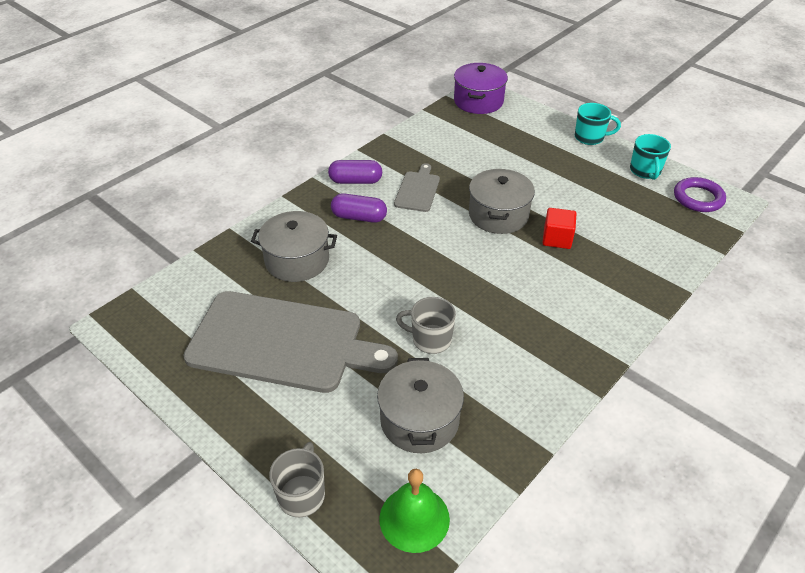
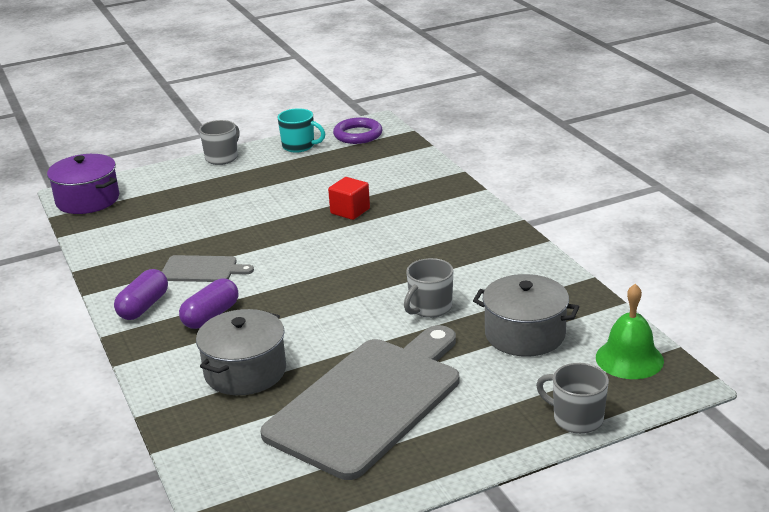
camera: 65 degrees left, 15 degrees down
grey cutting board [394,163,440,212] -> grey cutting board turned 150 degrees clockwise [162,255,254,282]
grey pot [469,169,535,234] -> none
turquoise mug [575,103,621,145] -> grey mug [199,120,240,165]

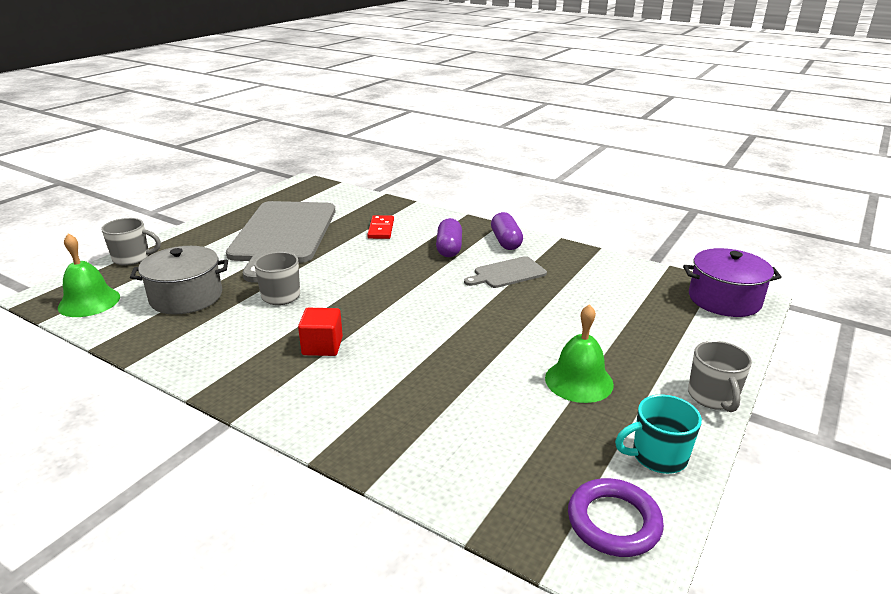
camera: 145 degrees right, 0 degrees up
grey pot [196,309,286,395] -> red domino [367,215,394,239]
red cube [328,177,370,220] -> red cube moved to [298,308,343,356]
none -> green bell [545,304,614,403]

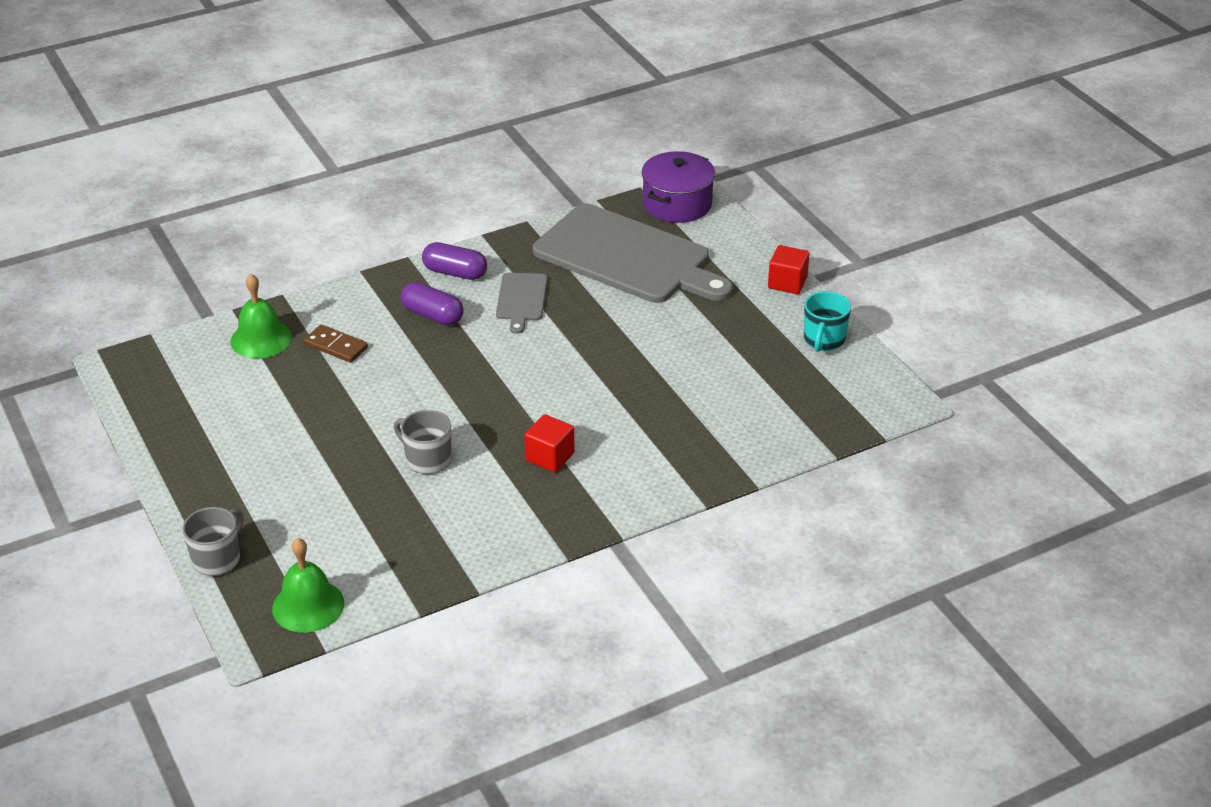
camera: 60 degrees left, 10 degrees up
grey pot [130,246,228,314] -> none
grey cutting board [226,201,335,283] -> grey cutting board moved to [533,204,733,303]
red domino [367,215,394,239] -> brown domino [304,325,368,363]
green bell [545,304,614,403] -> green bell moved to [230,274,292,359]
purple ring [568,478,664,557] -> none
grey mug [688,341,752,412] -> red cube [768,245,810,294]

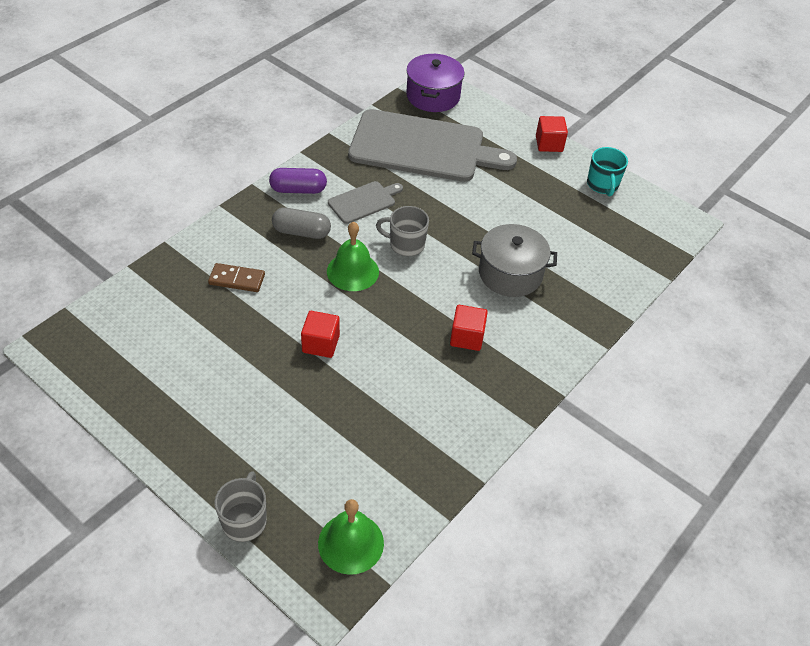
camera: 25 degrees left, 10 degrees up
green bell [230,274,292,359] -> green bell moved to [327,221,379,291]
grey mug [394,410,451,474] -> grey mug moved to [376,206,429,256]
purple capsule [400,282,464,326] -> grey capsule [272,207,331,239]
grey cutting board [496,273,548,334] -> grey cutting board turned 105 degrees counterclockwise [328,181,403,224]
none -> red cube [301,311,340,358]
none -> grey pot [472,224,557,297]

